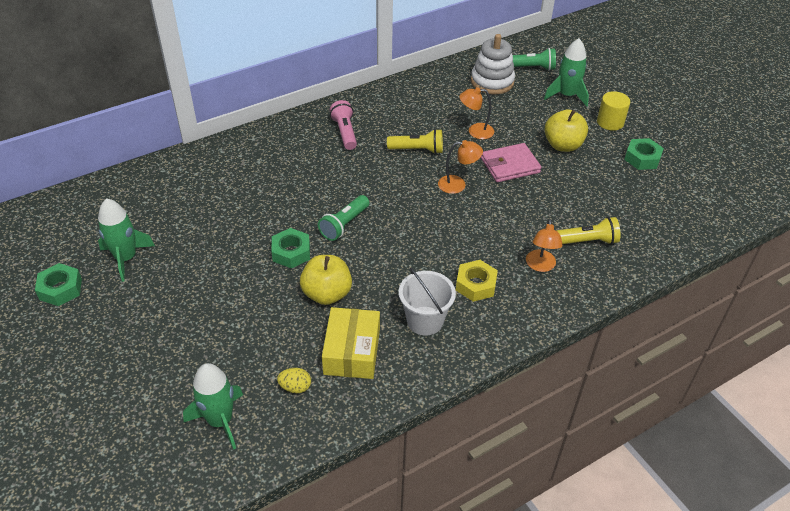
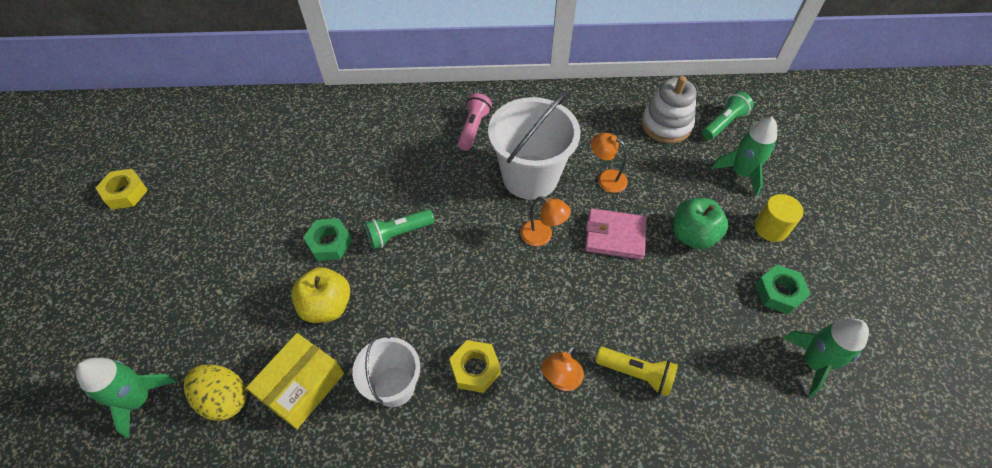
camera: 30 degrees right, 10 degrees up
green nut [35,263,82,306] -> yellow nut [96,169,148,210]
green rocket [98,198,155,282] -> green rocket moved to [783,318,869,397]
yellow egg [277,368,311,393] -> yellow egg [184,364,247,421], size x1.76
yellow flashlight [387,129,443,154] -> white bucket [488,92,580,200]
green flashlight [513,48,556,71] -> green flashlight turned 75 degrees counterclockwise [702,91,754,140]
yellow apple [544,110,588,152] -> green apple [673,198,728,249]

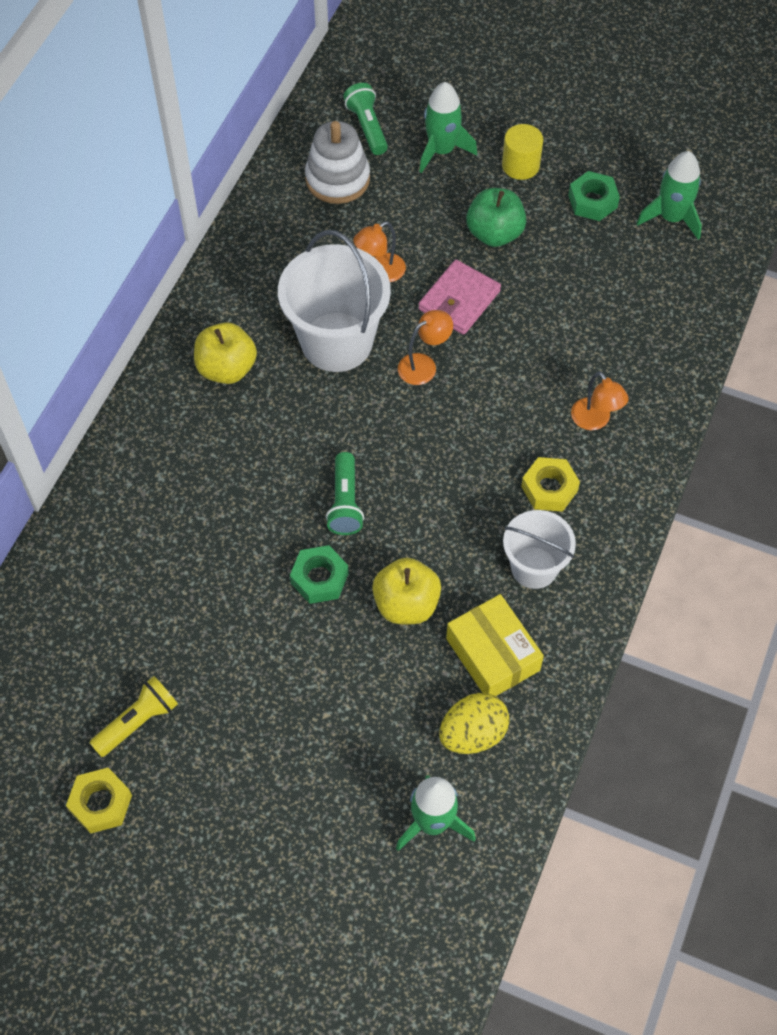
camera: 65 degrees left, 5 degrees up
pink flashlight [458,93,492,151] -> yellow apple [194,322,257,384]
yellow flashlight [596,347,678,396] -> yellow flashlight moved to [89,676,178,757]

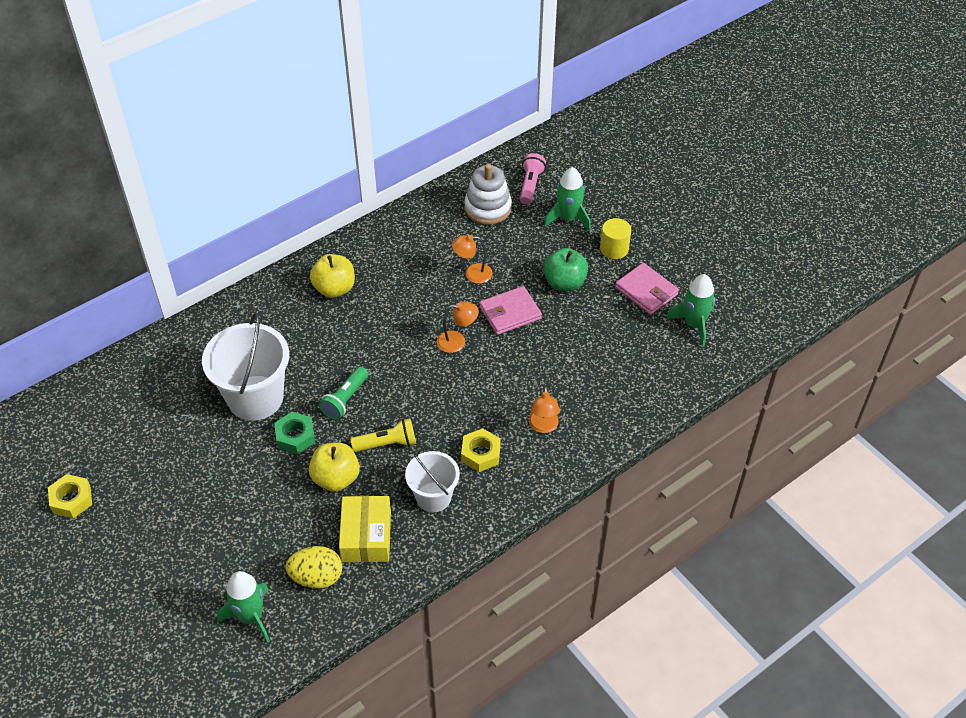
camera: 30 degrees right, 10 degrees down
yellow flashlight [89,676,178,757] -> yellow flashlight moved to [351,418,416,452]
white bucket [278,230,391,372] -> white bucket moved to [202,313,289,421]
green flashlight [343,83,388,155] -> pink flashlight [520,153,546,205]
green nut [568,171,620,221] -> pink wallet [615,263,679,315]

